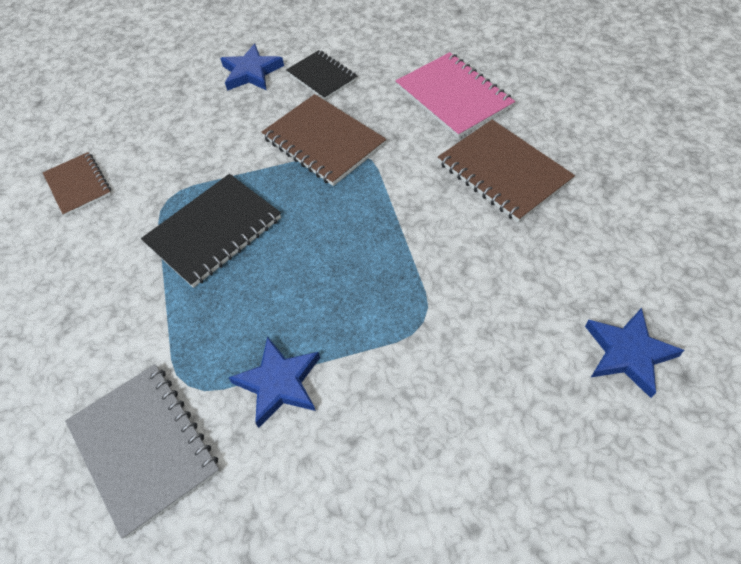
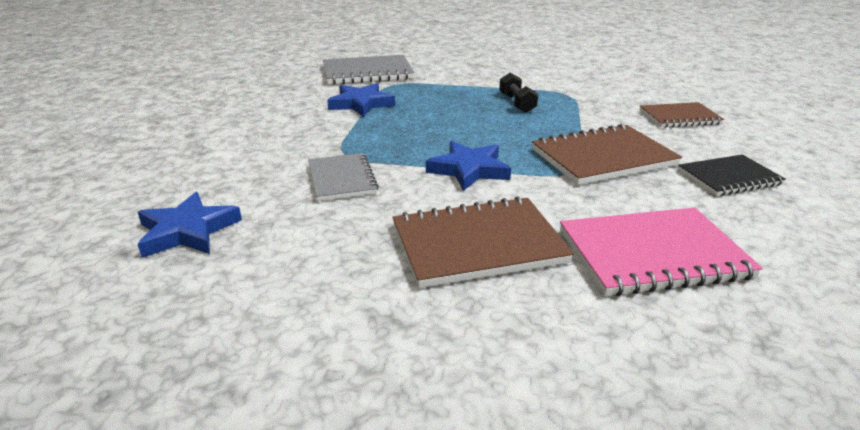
camera: 110 degrees right, 25 degrees down
brown notebook [43,152,112,217] -> brown notebook moved to [640,102,724,128]
black notebook [141,174,281,288] -> black dumbbell [499,73,538,113]
blue star [220,44,284,91] -> blue star moved to [426,141,511,191]
none -> grey notebook [308,153,379,201]

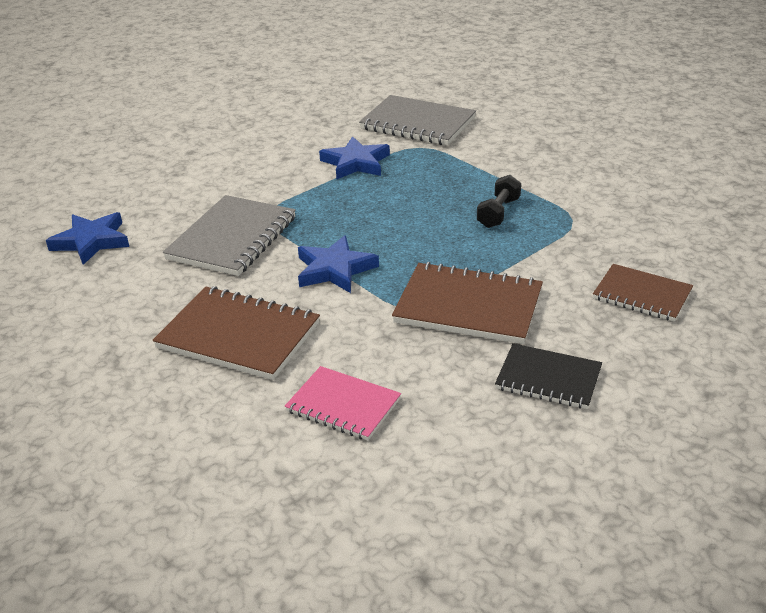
camera: 40 degrees right, 5 degrees up
grey notebook [308,153,379,201] -> grey notebook [163,195,296,276], size x1.57
pink notebook [560,207,763,296] -> pink notebook [285,366,401,441], size x0.64

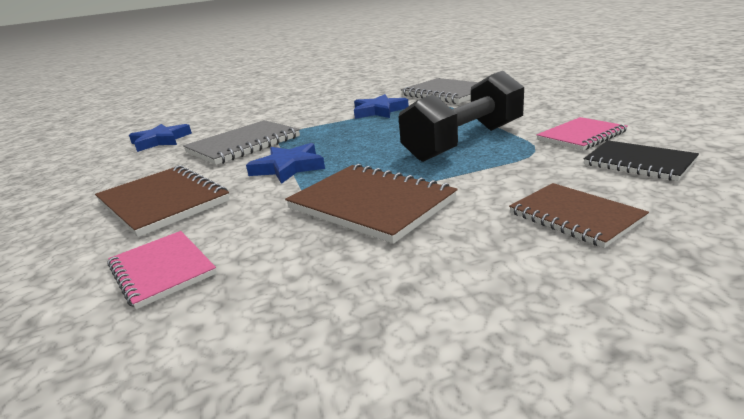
camera: 25 degrees right, 10 degrees down
black dumbbell [477,175,521,228] -> black dumbbell [399,71,524,162], size x2.15
black notebook [495,343,602,409] -> black notebook moved to [584,140,699,181]
none -> pink notebook [537,117,628,150]

